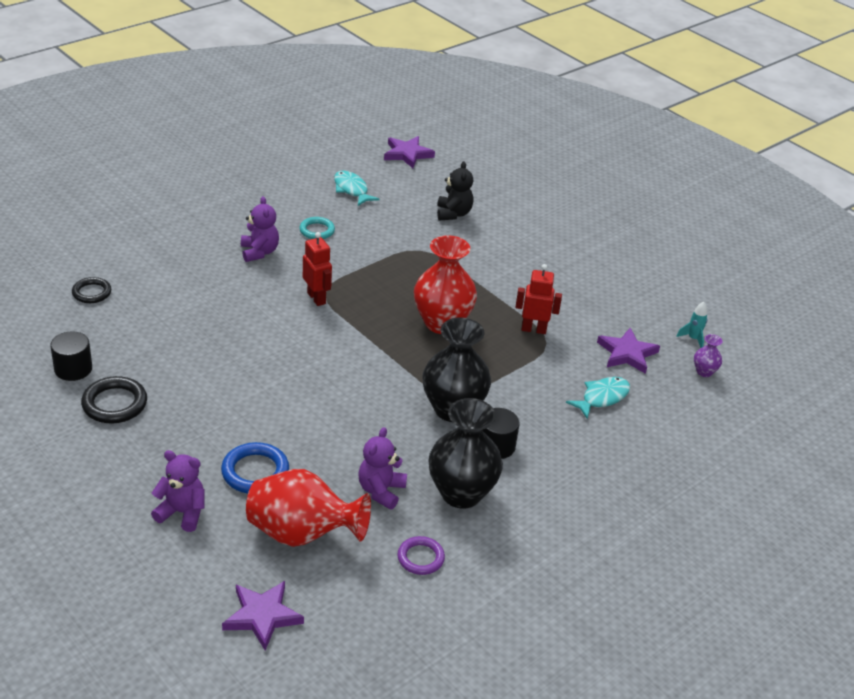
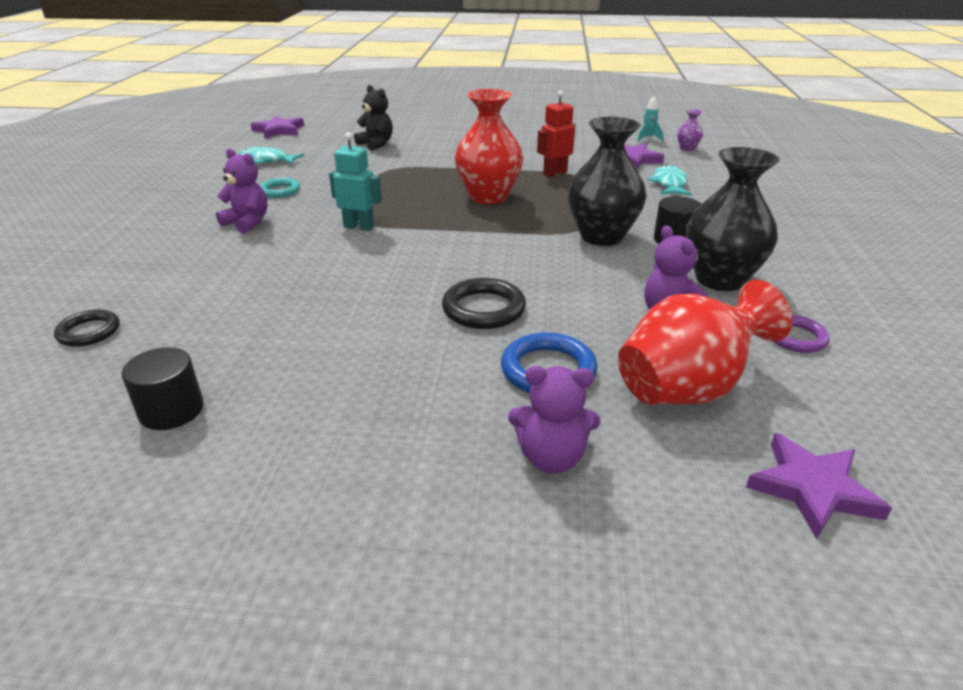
camera: 40 degrees left, 5 degrees down
black ring [81,376,147,423] -> black ring moved to [442,278,526,329]
purple teddy bear [151,450,204,532] -> purple teddy bear turned 150 degrees counterclockwise [508,366,600,474]
red robot [303,232,332,306] -> turquoise robot [329,132,382,231]

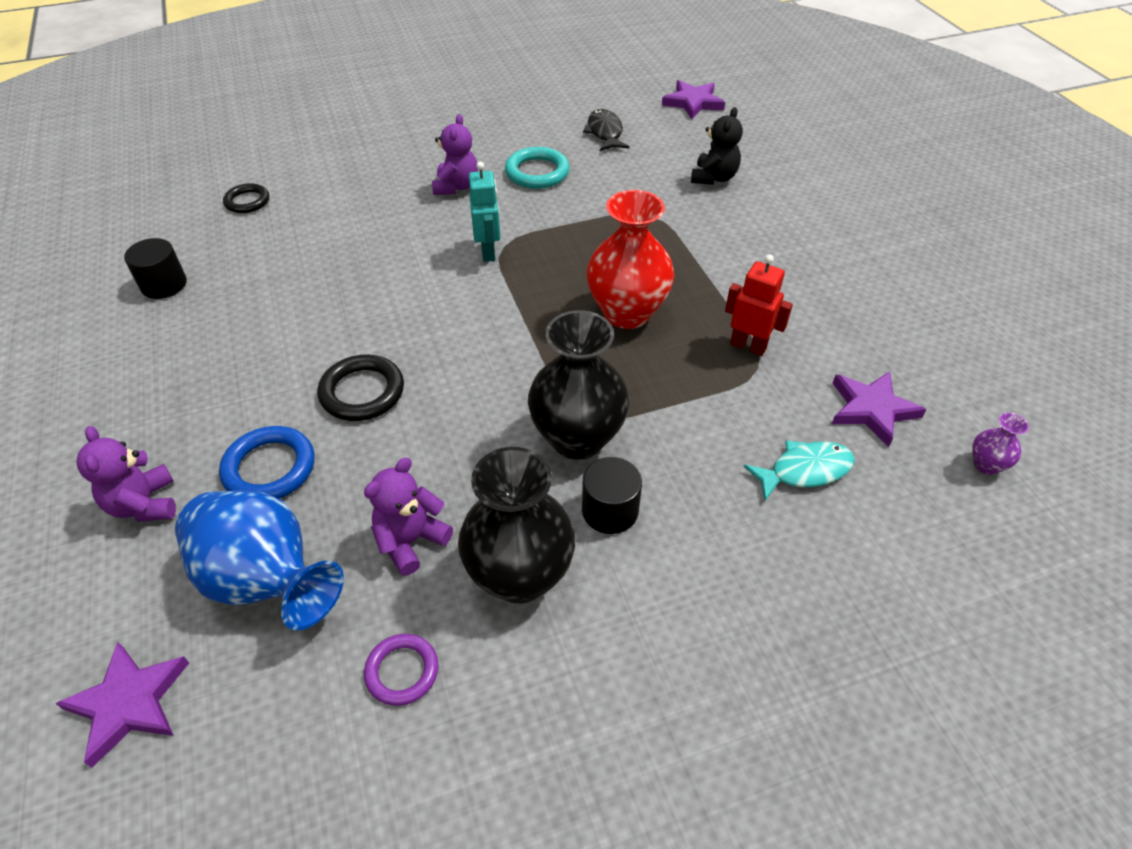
camera: 65 degrees right, 15 degrees up
turquoise fish [239,147,305,164] -> black fish [583,109,630,151]
turquoise ring [260,178,300,198] -> turquoise ring [505,147,570,189], size x1.50
red vase [618,280,792,404] -> blue vase [175,490,344,630]
turquoise rocket [637,96,663,142] -> none

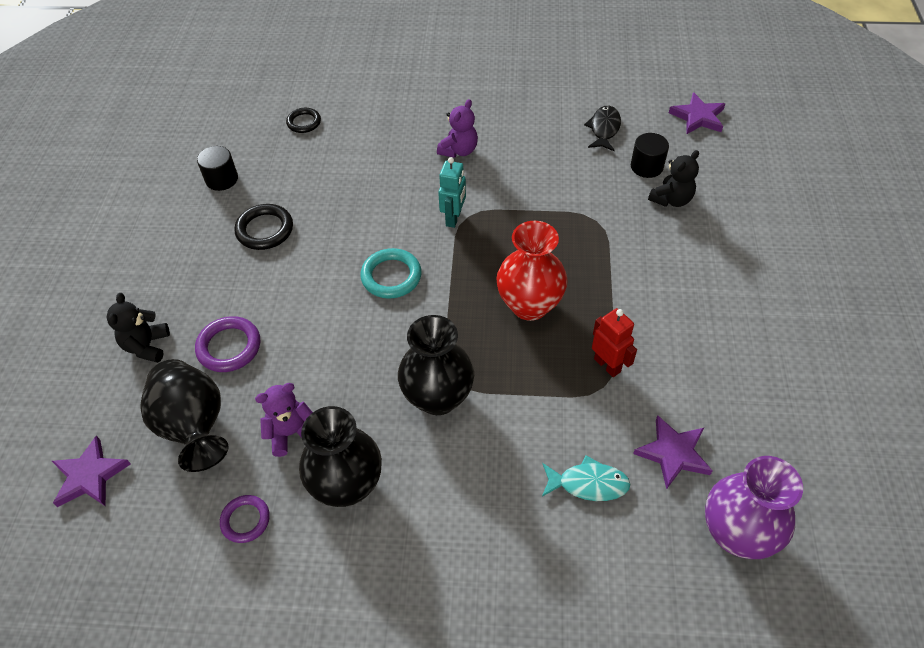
camera: 25 degrees right, 5 degrees up
purple teddy bear [76,426,176,522] -> black teddy bear [106,293,170,363]
blue vase [175,490,344,630] -> black vase [140,359,229,472]
blue ring [219,426,314,499] -> purple ring [195,316,260,372]
black ring [317,355,404,421] -> black ring moved to [234,204,293,250]
turquoise ring [505,147,570,189] -> turquoise ring moved to [360,248,422,299]
black cylinder [582,457,642,534] -> black cylinder moved to [631,133,669,178]
purple vase [972,412,1029,475] -> purple vase [705,456,803,559], size x2.28

